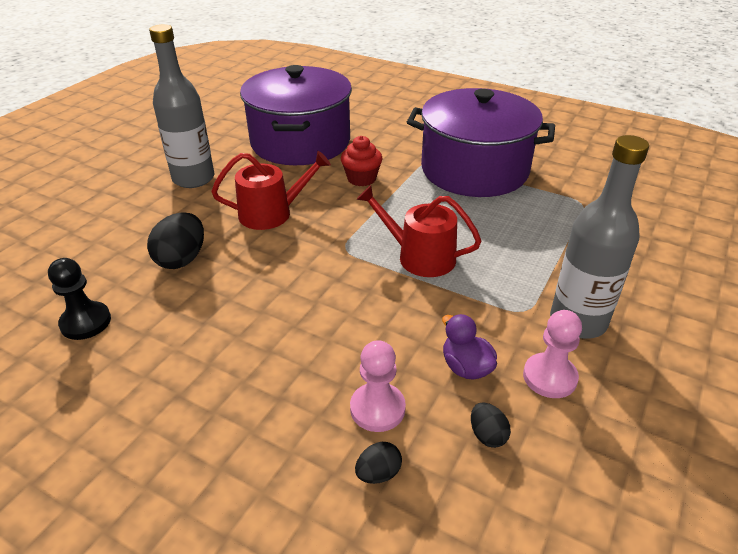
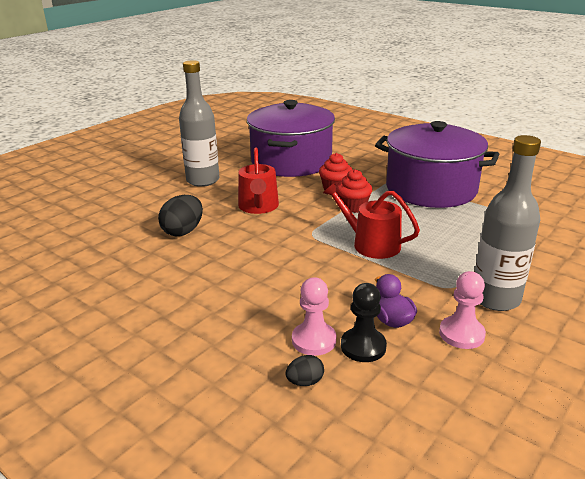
camera: 10 degrees right, 10 degrees down
black pawn [48,258,111,340] -> black pawn moved to [341,283,387,362]
red watering can [211,151,331,230] -> red watering can turned 90 degrees clockwise [238,148,279,214]
black egg [471,402,511,448] -> none
none -> red cupcake [336,169,372,213]

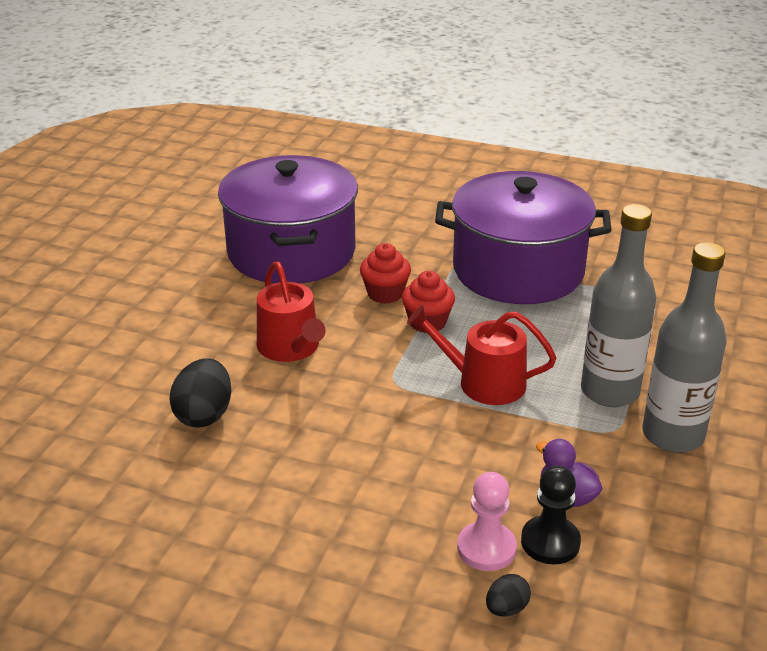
camera: 20 degrees left, 5 degrees up
grey bottle [179,60,219,187] -> grey bottle moved to [581,204,656,407]
pink pawn [439,271,486,349] -> none

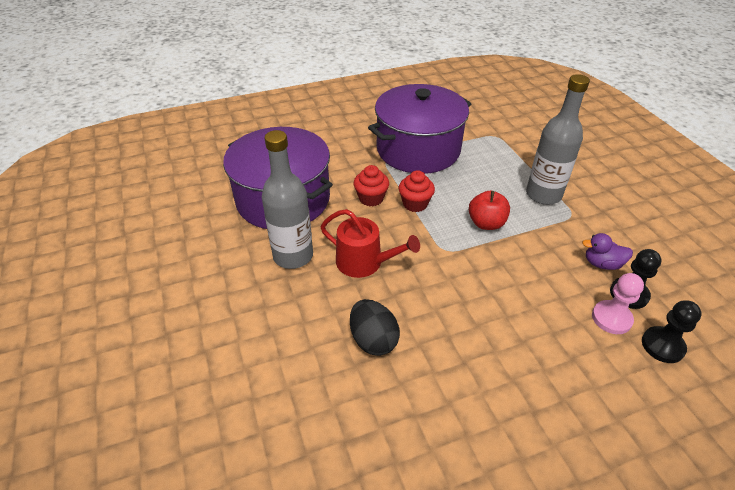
camera: 40 degrees left, 10 degrees up
red watering can [407,305,556,405] -> red apple [469,191,510,230]
black egg [486,574,531,616] -> black pawn [642,300,702,363]
grey bottle [642,242,727,453] -> grey bottle moved to [262,130,313,269]

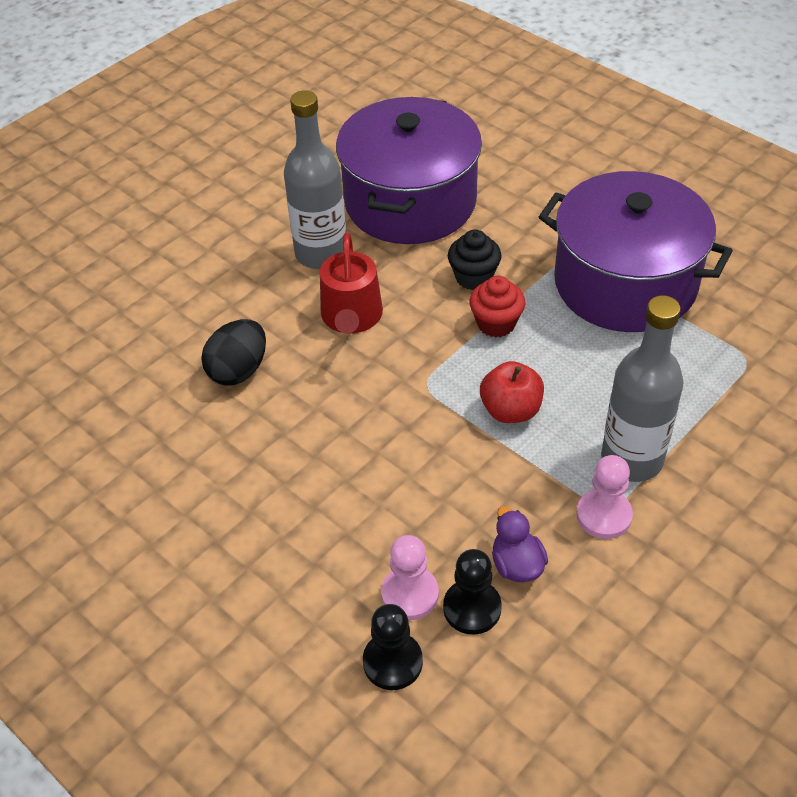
camera: 65 degrees right, 5 degrees up
red cupcake [353,165,389,206] -> black cupcake [448,229,502,290]
none -> pink pawn [577,455,633,539]

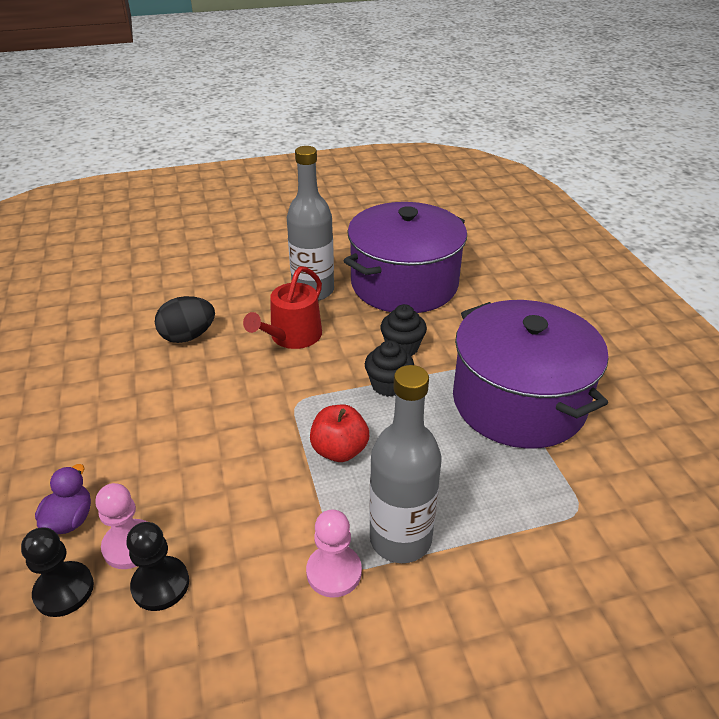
camera: 30 degrees right, 10 degrees down
red cupcake [470,276,525,337] -> black cupcake [365,340,414,397]
purple duck [492,506,548,582] -> purple duck moved to [35,464,91,534]

